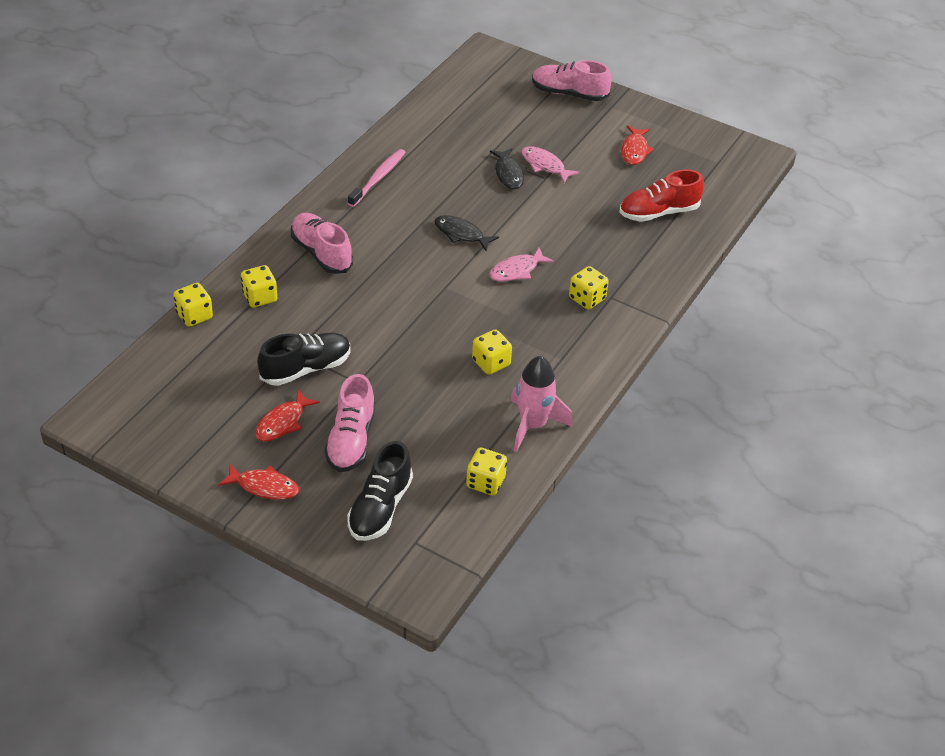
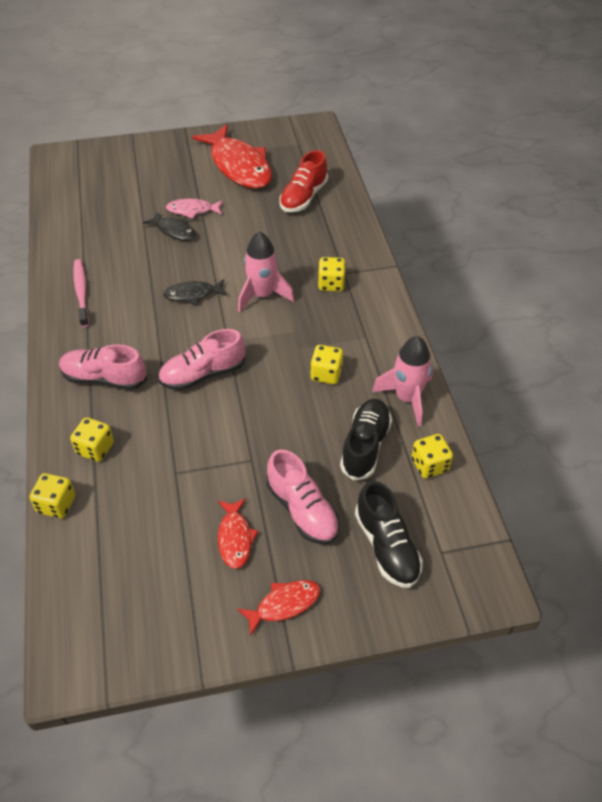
camera: 40 degrees left, 5 degrees up
black shoe [257,332,351,386] -> black shoe moved to [340,399,392,481]
pink fish [489,248,554,282] -> pink rocket [238,231,294,313]
pink shoe [532,60,611,101] -> pink shoe moved to [158,329,245,390]
red fish [621,126,654,165] -> red fish [192,124,272,189], size x2.09

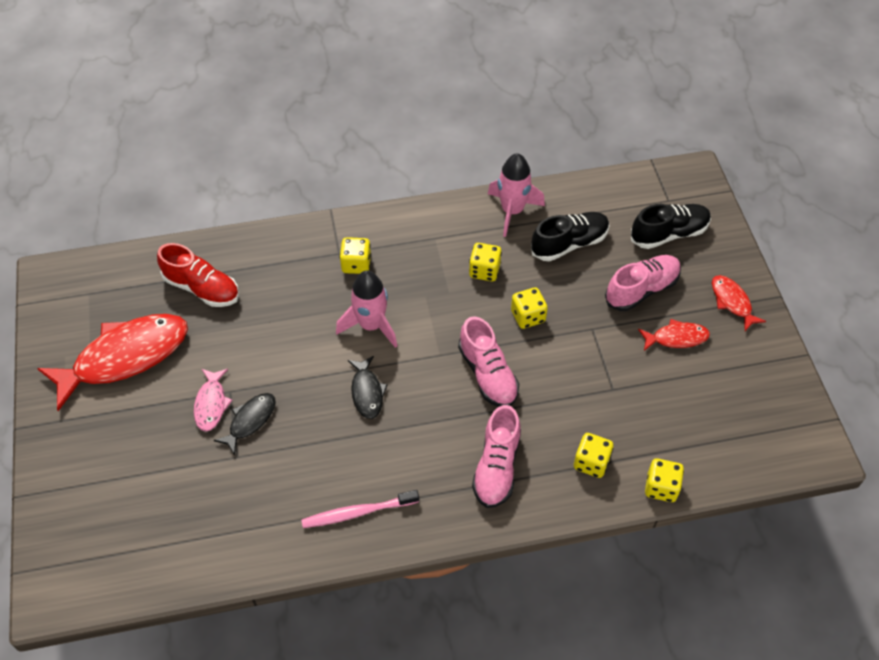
camera: 90 degrees left, 5 degrees up
black shoe [340,399,392,481] -> black shoe turned 135 degrees clockwise [531,212,609,261]
yellow dice [412,434,453,479] -> yellow dice moved to [511,287,548,329]

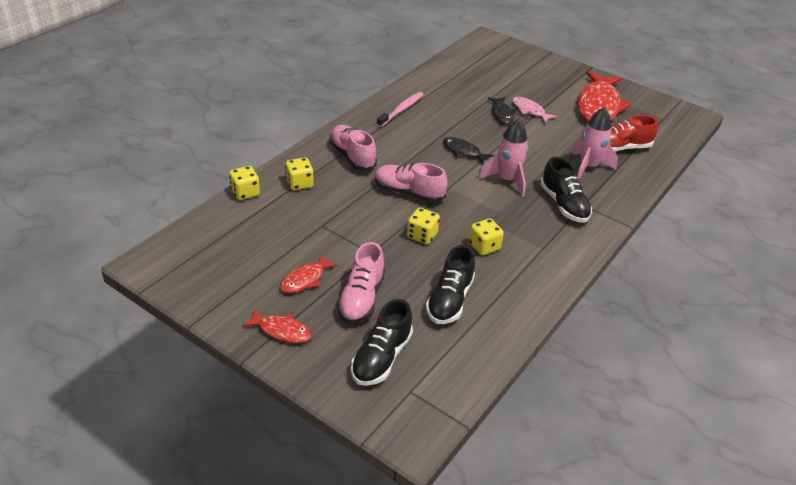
camera: 135 degrees right, 15 degrees down
yellow dice [340,237,371,274] -> black shoe [540,157,592,223]
pink rocket [488,153,545,237] -> pink rocket moved to [571,107,618,180]

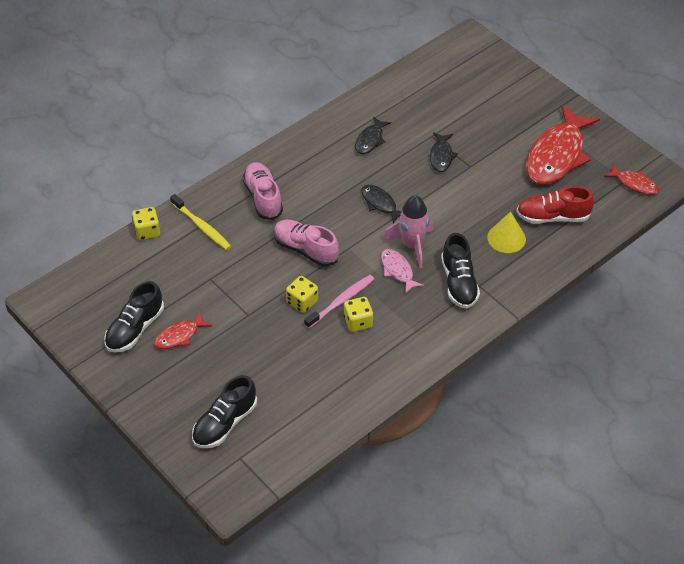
camera: 15 degrees right, 10 degrees up
red fish [242,309,312,343] -> red fish moved to [604,164,659,195]
yellow dice [285,158,313,190] -> yellow toothbrush [170,194,231,250]
pink shoe [337,242,385,324] -> none
pink toothbrush [377,92,424,127] -> pink toothbrush moved to [304,275,374,329]
black shoe [426,245,475,324] -> black shoe moved to [104,281,164,352]
pink fish [512,97,557,123] -> pink fish moved to [381,249,424,294]
pink rocket [571,107,618,180] -> yellow cone [487,211,526,253]
none -> black fish [355,116,391,154]

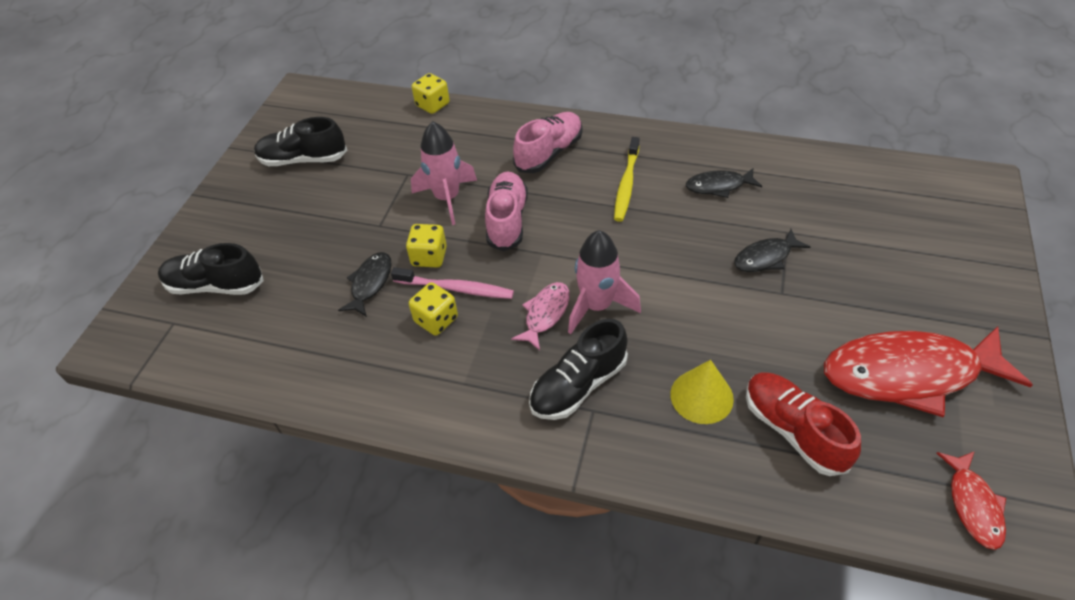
camera: 60 degrees right, 0 degrees up
red fish [154,312,212,349] -> none
yellow toothbrush [170,194,231,250] -> yellow toothbrush moved to [614,137,640,222]
black fish [361,185,402,223] -> black fish moved to [338,252,392,317]
none -> pink rocket [411,121,477,225]

